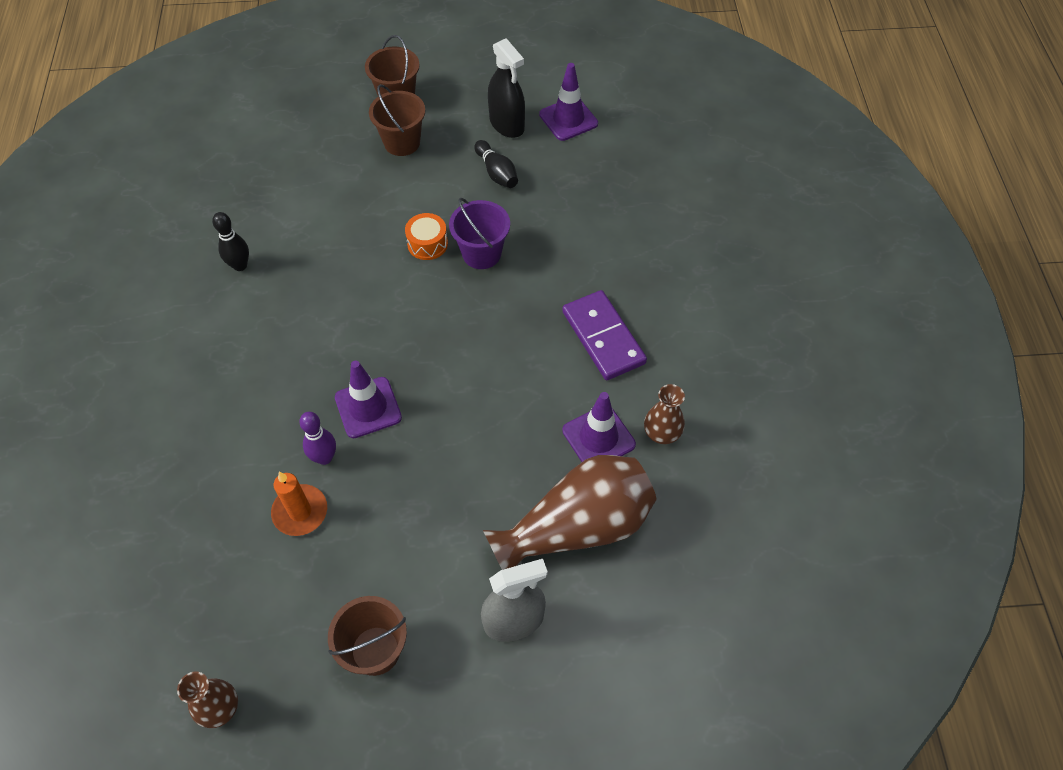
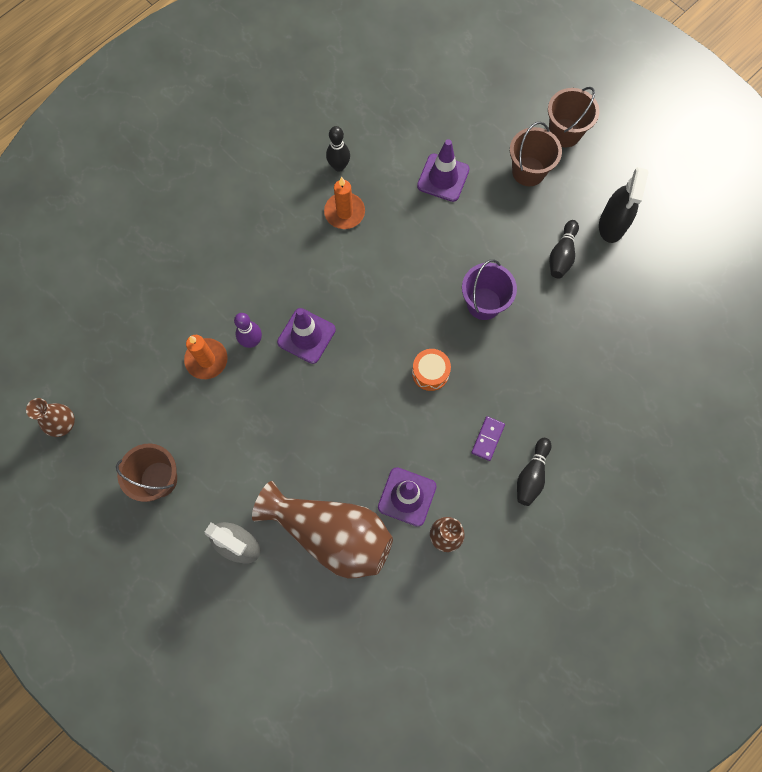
camera: 50 degrees right, 15 degrees up
orange drum [405,213,448,260] -> orange drum moved to [412,349,451,391]
purple traffic cone [539,63,598,141] -> purple traffic cone moved to [417,139,470,202]
purple domino [562,290,647,380] -> purple domino [471,416,505,461], size x0.50
none -> orange candle [324,177,365,229]
none -> black bowling pin [517,438,551,506]

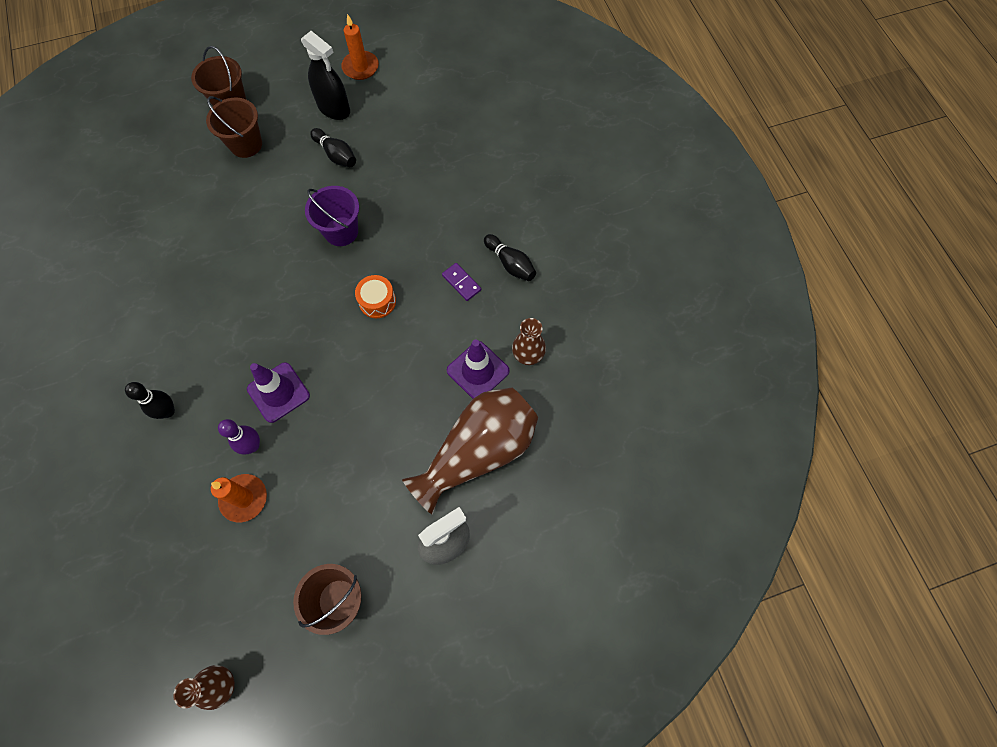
camera: 65 degrees left, 5 degrees down
orange candle [324,177,365,229] -> orange candle moved to [341,14,379,80]
black bowling pin [326,126,350,172] -> black bowling pin moved to [125,382,175,419]
purple traffic cone [417,139,470,202] -> none

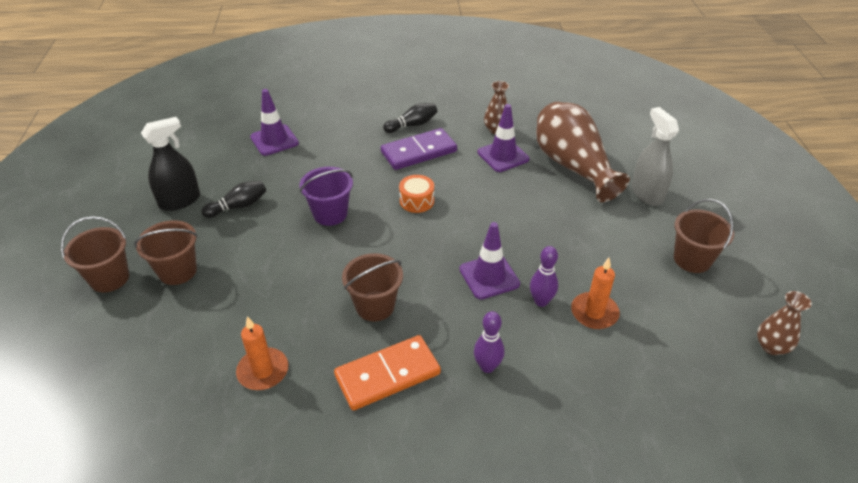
camera: 75 degrees left, 25 degrees down
black bowling pin [125,382,175,419] -> purple bowling pin [474,311,505,373]
orange candle [341,14,379,80] -> orange candle moved to [236,316,288,390]
purple domino [442,263,481,301] -> purple domino [381,128,457,170], size x2.02
none -> purple traffic cone [250,89,299,156]
none -> orange domino [334,335,441,410]
none -> brown bucket [342,253,403,321]

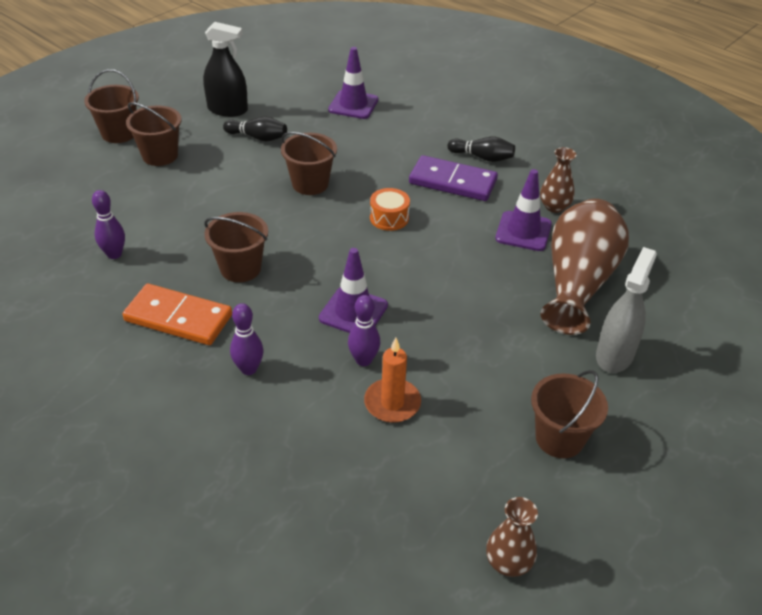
camera: 45 degrees right, 0 degrees up
orange candle [236,316,288,390] -> purple bowling pin [92,190,125,259]
purple bucket [300,167,353,226] -> brown bucket [281,132,337,195]

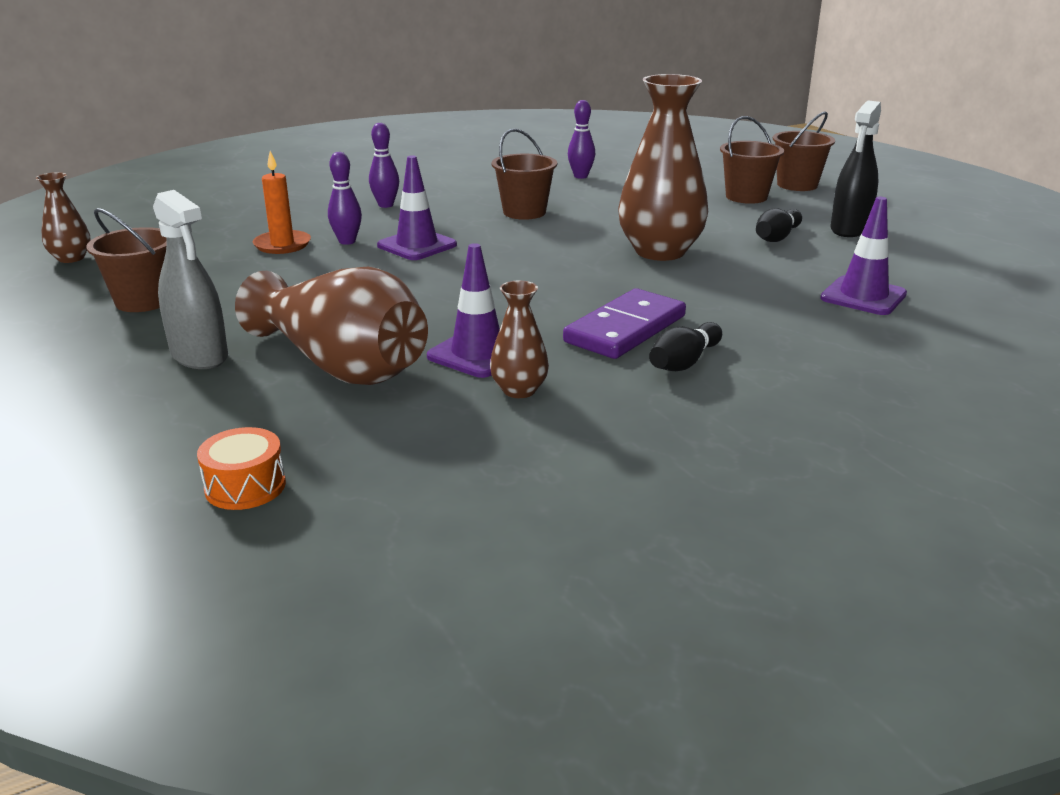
camera: 110 degrees right, 15 degrees down
orange domino [122,284,232,345] -> none
brown bucket [281,132,337,195] -> brown vase [618,74,708,261]
orange drum [370,188,410,231] -> orange drum moved to [197,427,286,510]

